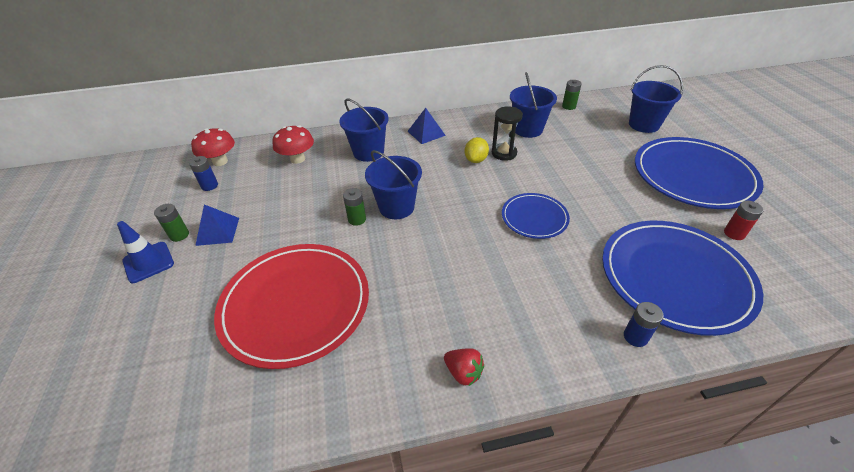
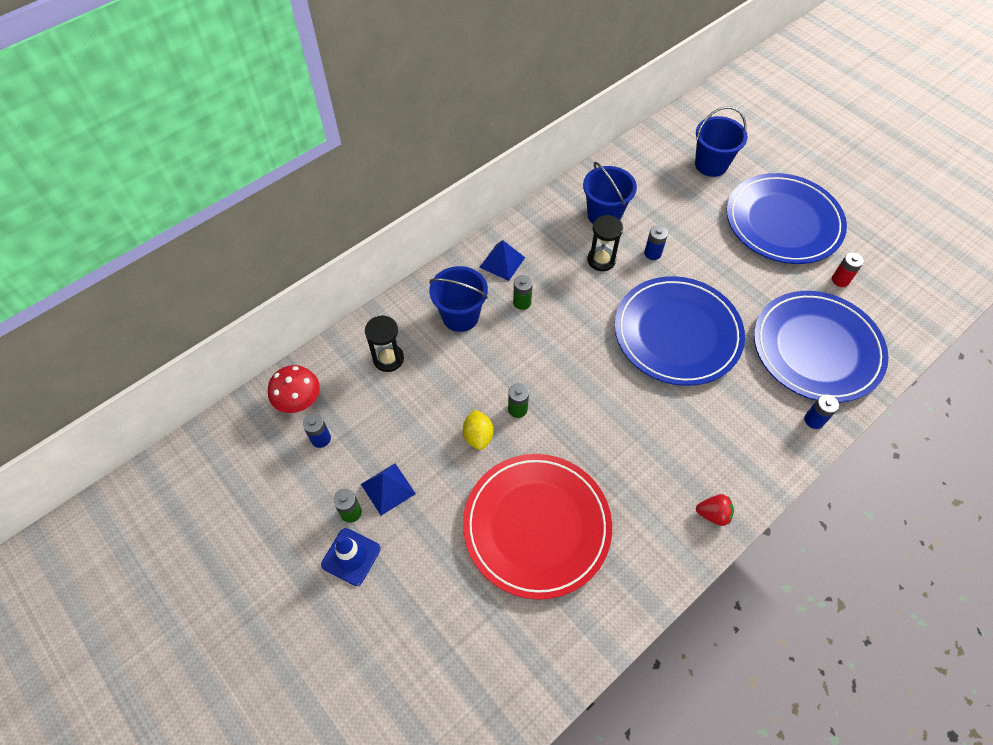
camera: 30 degrees left, 15 degrees up
red mushroom [273,125,314,164] -> black hourglass [365,315,404,372]
blue bucket [365,150,422,219] -> none
yellow lemon [465,137,489,163] -> yellow lemon moved to [463,410,493,450]
blue plate [502,193,570,239] -> blue plate [615,276,745,386], size x1.89
green battery [562,80,582,110] -> green battery moved to [513,275,533,310]
none -> blue battery [644,225,668,260]

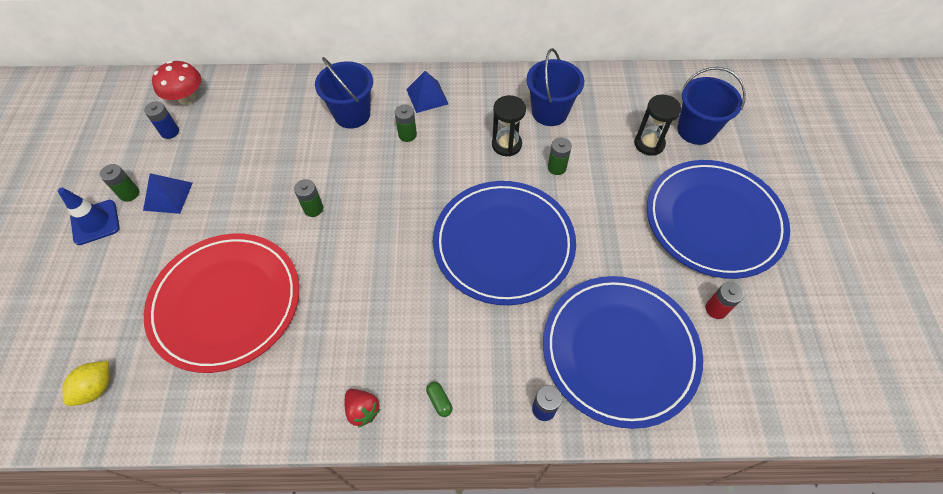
camera: 40 degrees right, 0 degrees up
black hourglass [365,315,404,372] -> black hourglass moved to [634,94,681,156]
yellow lemon [463,410,493,450] -> yellow lemon moved to [62,361,110,406]
blue battery [644,225,668,260] -> green battery [548,137,572,175]
none -> green capsule [426,382,452,417]

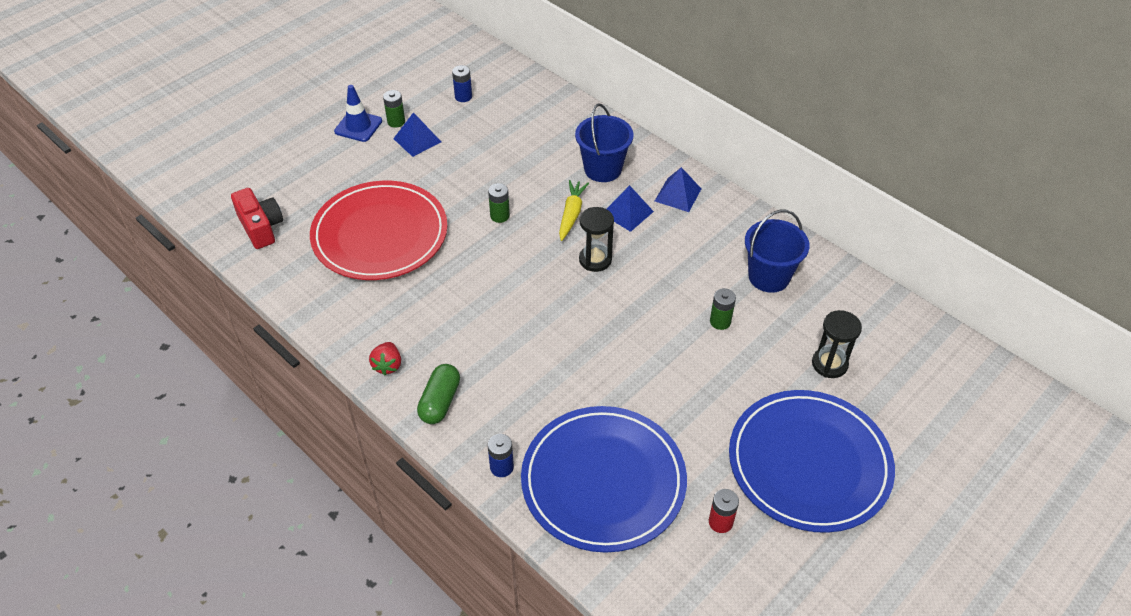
camera: 45 degrees right, 10 degrees down
yellow lemon [62,361,110,406] -> red camera [231,188,283,249]
red mushroom [152,61,201,105] -> none
green battery [395,104,417,142] -> blue pyramid [607,185,654,232]
green capsule [426,382,452,417] -> green capsule [417,364,460,424], size x1.91
blue plate [433,181,576,305] -> none
black hourglass [492,95,526,156] -> black hourglass moved to [579,207,614,272]
blue bucket [678,67,746,145] -> none
none -> yellow carrot [559,180,589,241]

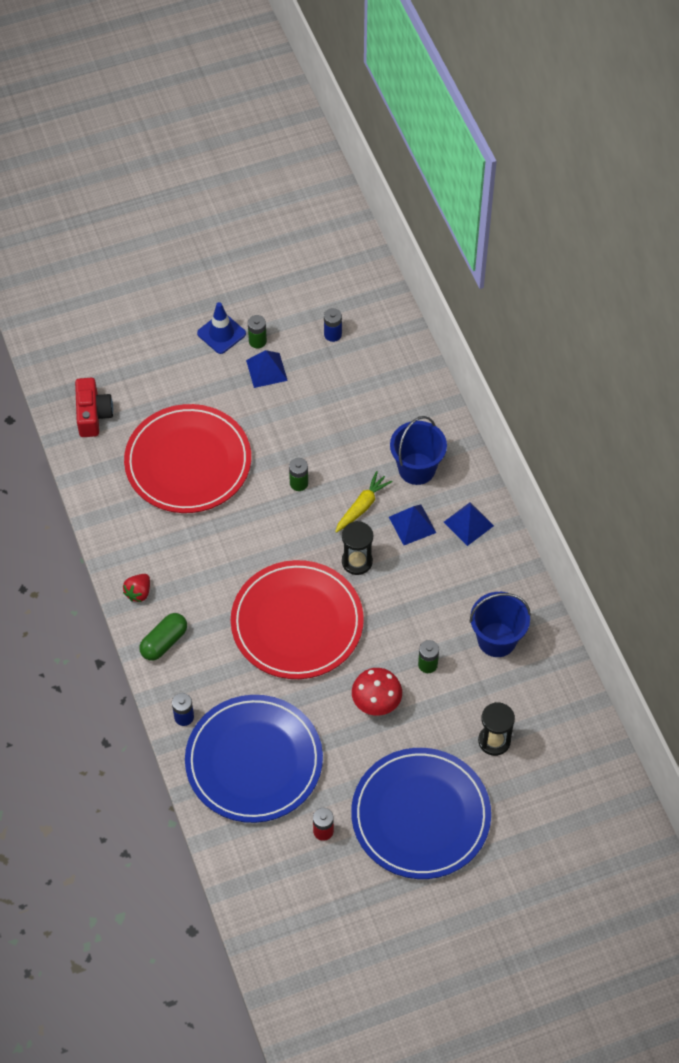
camera: 25 degrees right, 10 degrees up
none -> red plate [231,560,364,679]
none -> red mushroom [352,668,402,716]

